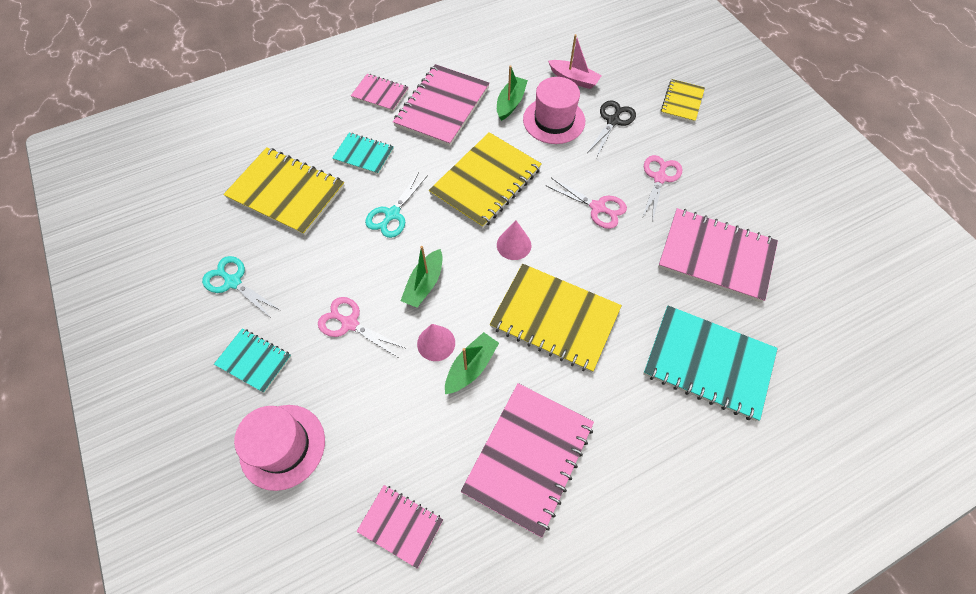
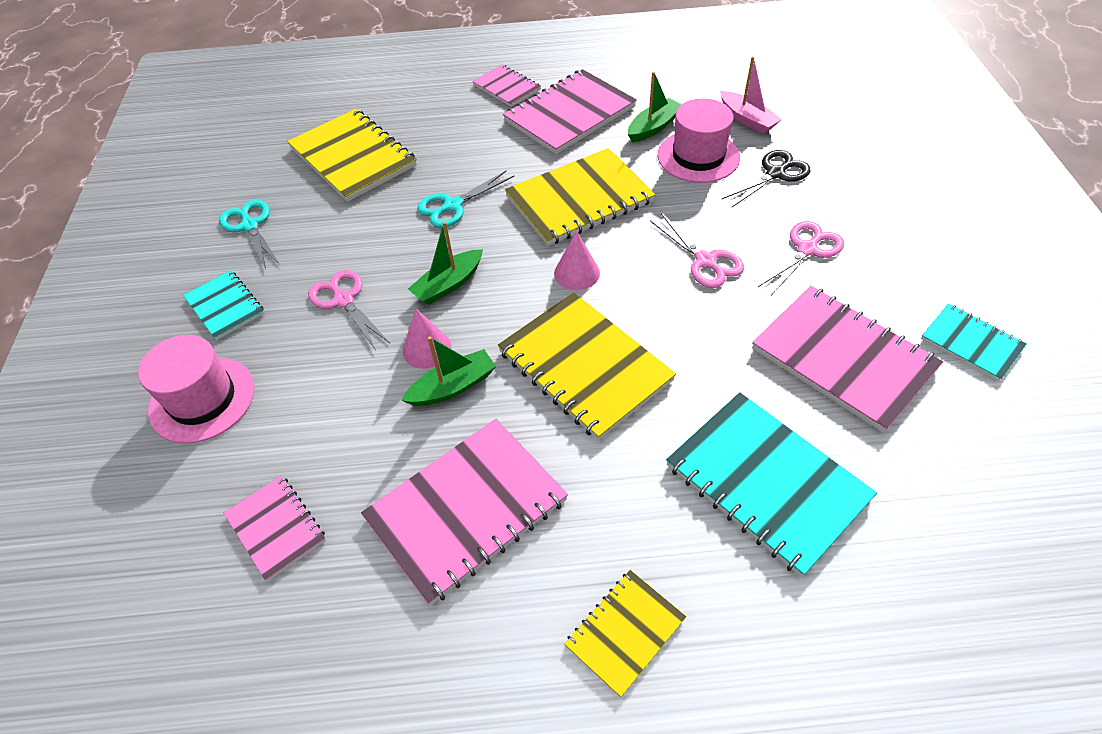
camera: 25 degrees right, 10 degrees down
turquoise notebook [332,133,394,175] -> turquoise notebook moved to [921,304,1027,381]
yellow notebook [661,79,705,123] -> yellow notebook moved to [564,570,686,697]

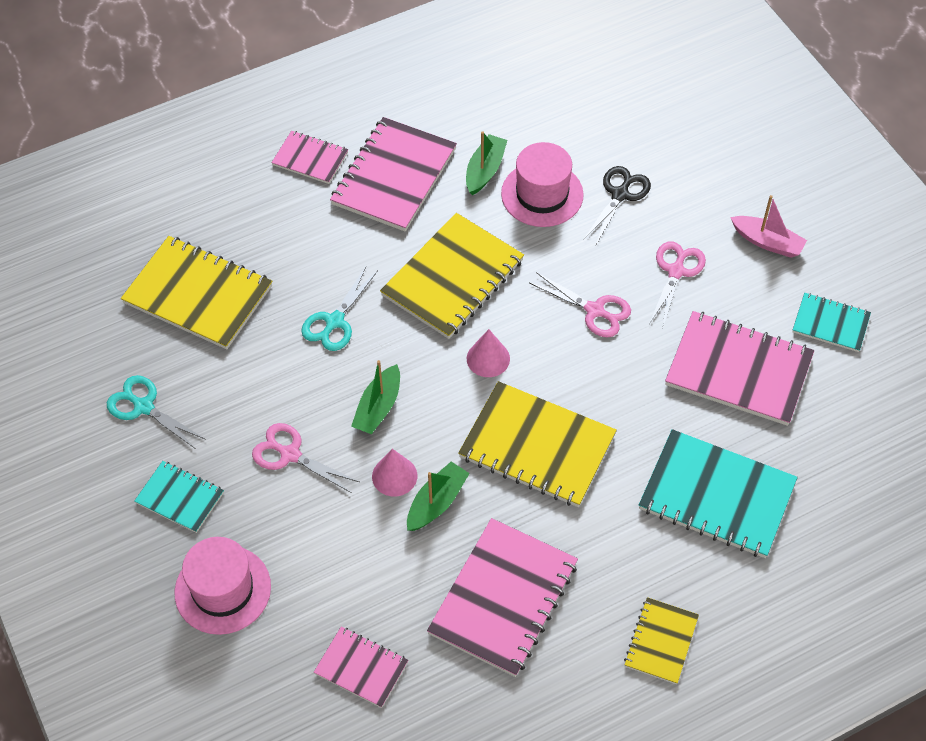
camera: 25 degrees left, 5 degrees up
pink boat [720,56,782,134] -> pink boat moved to [730,195,807,258]

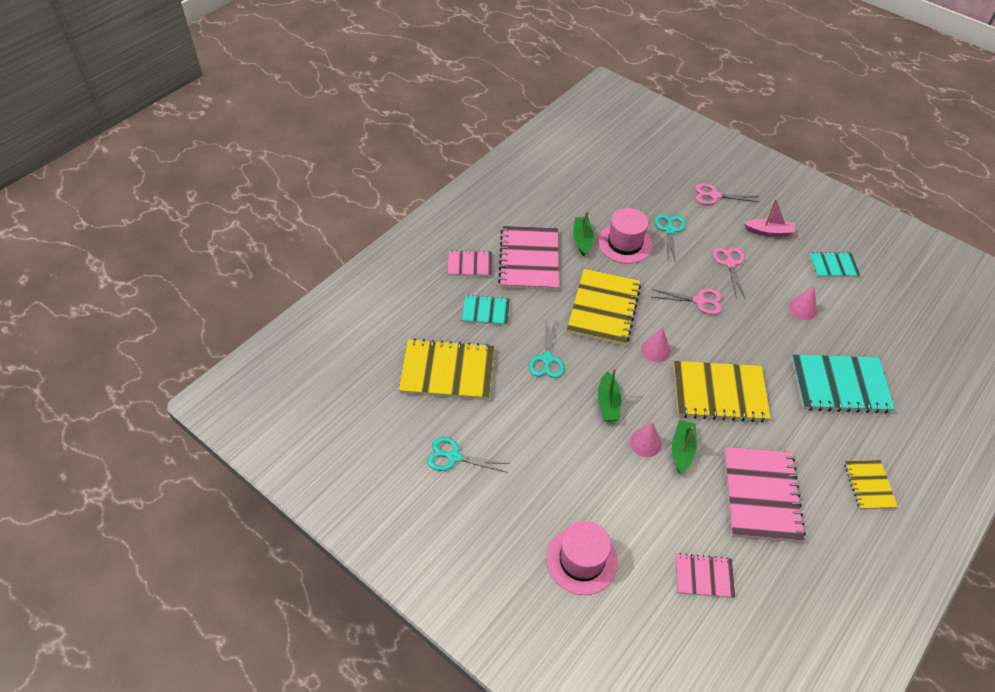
camera: 25 degrees left, 5 degrees down
turquoise notebook [134,461,224,533] -> turquoise notebook moved to [462,295,510,325]
pink scissors [252,423,359,493] -> pink scissors moved to [695,183,759,205]
black scissors [584,166,651,244] -> turquoise scissors [655,214,686,263]
pink notebook [665,311,814,426] -> pink cone [788,286,817,320]

